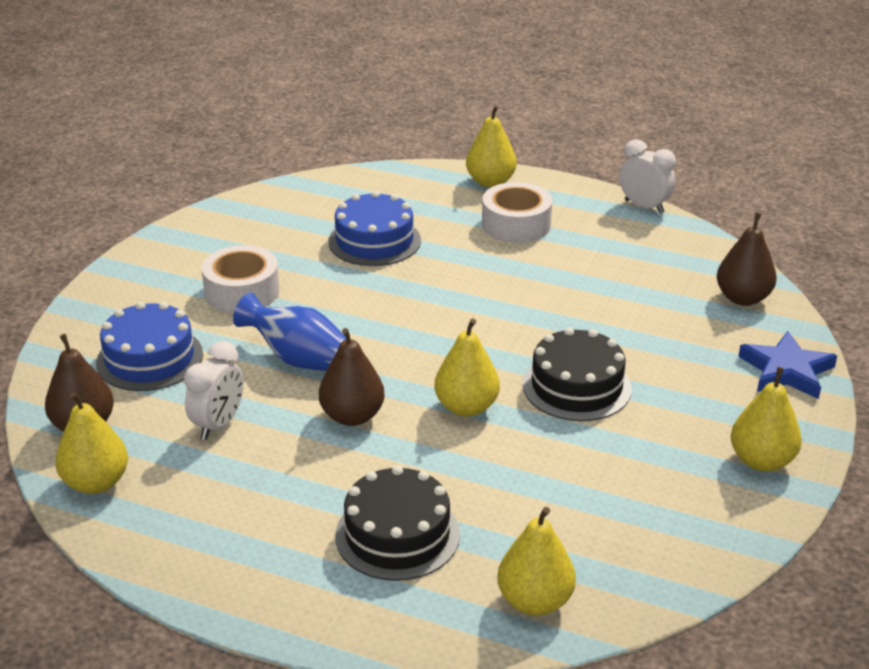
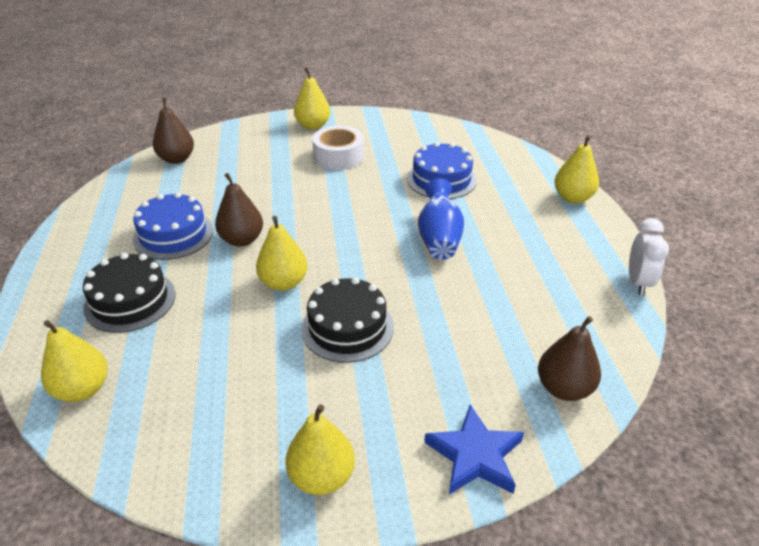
camera: 60 degrees right, 5 degrees up
yellow pear [55,392,128,494] -> yellow pear moved to [294,67,330,130]
blue cake [96,302,203,391] -> blue cake moved to [133,192,213,260]
white clock [184,341,244,440] -> none
blue vase [233,292,346,371] -> blue vase moved to [418,178,464,260]
white tape [482,182,552,243] -> none

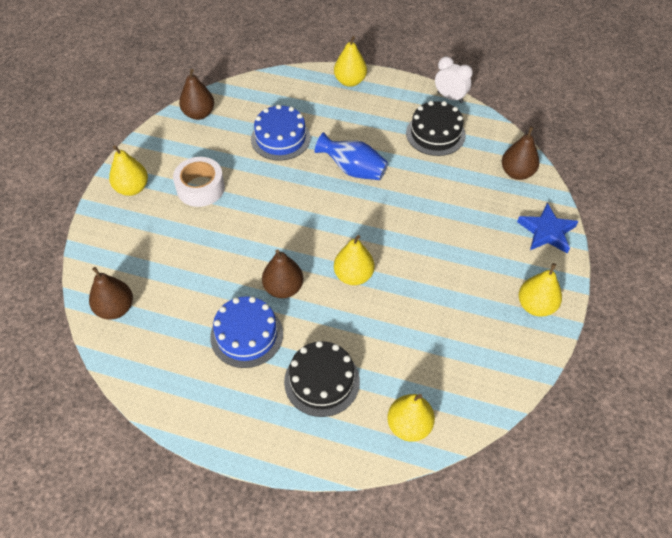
camera: 65 degrees left, 15 degrees up
black cake [301,277,394,363] -> black cake moved to [406,101,466,156]
none -> brown pear [179,69,214,120]

